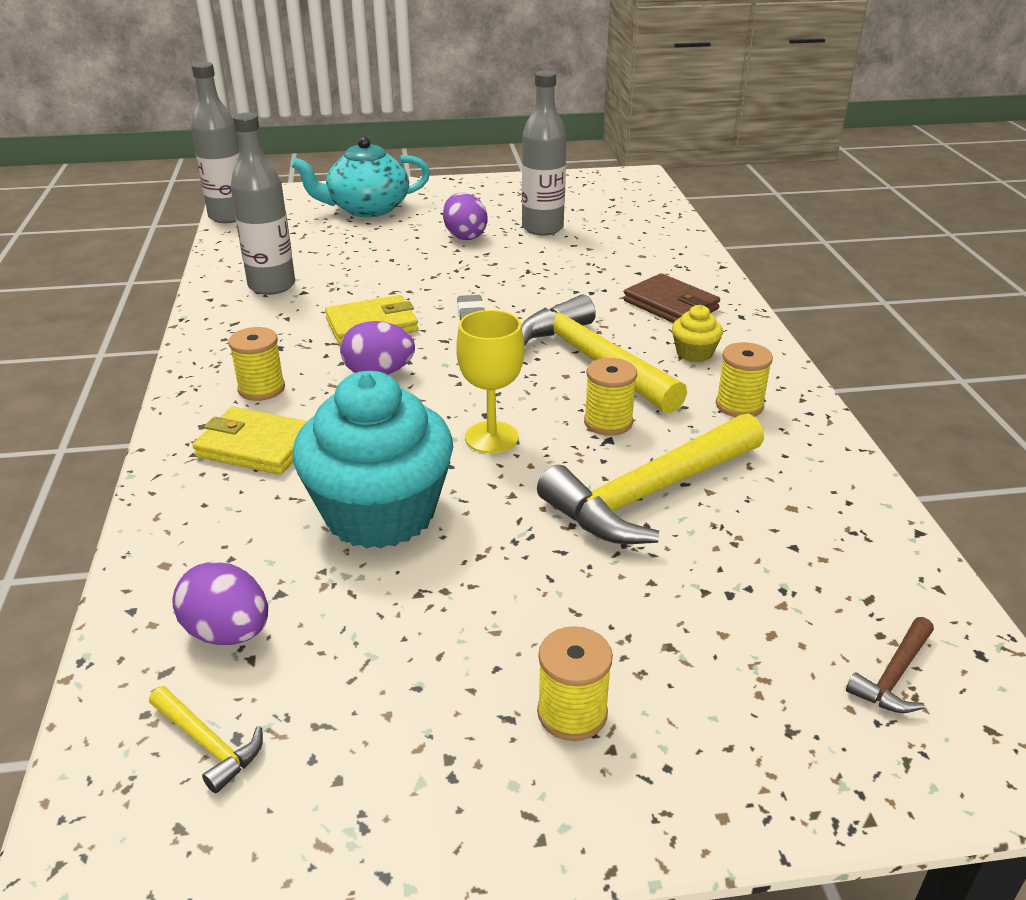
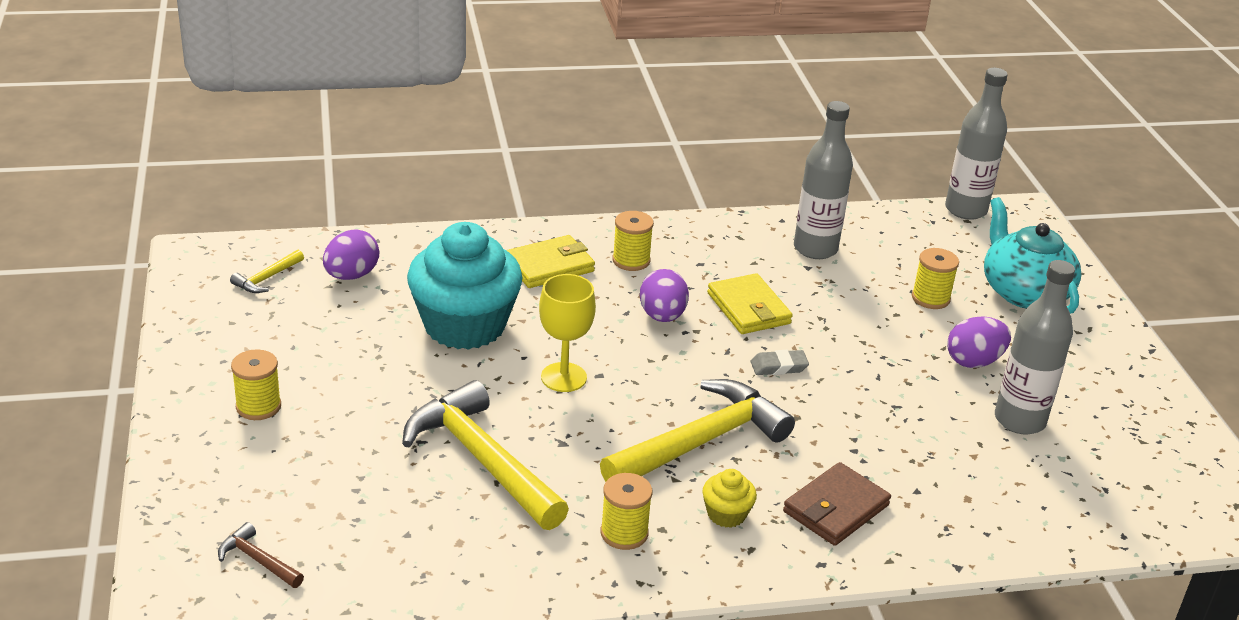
camera: 85 degrees right, 0 degrees up
yellow wallet [192,407,307,475] -> yellow wallet turned 45 degrees clockwise [506,235,595,288]
yellow spool [584,358,637,436] -> yellow spool moved to [912,248,959,309]

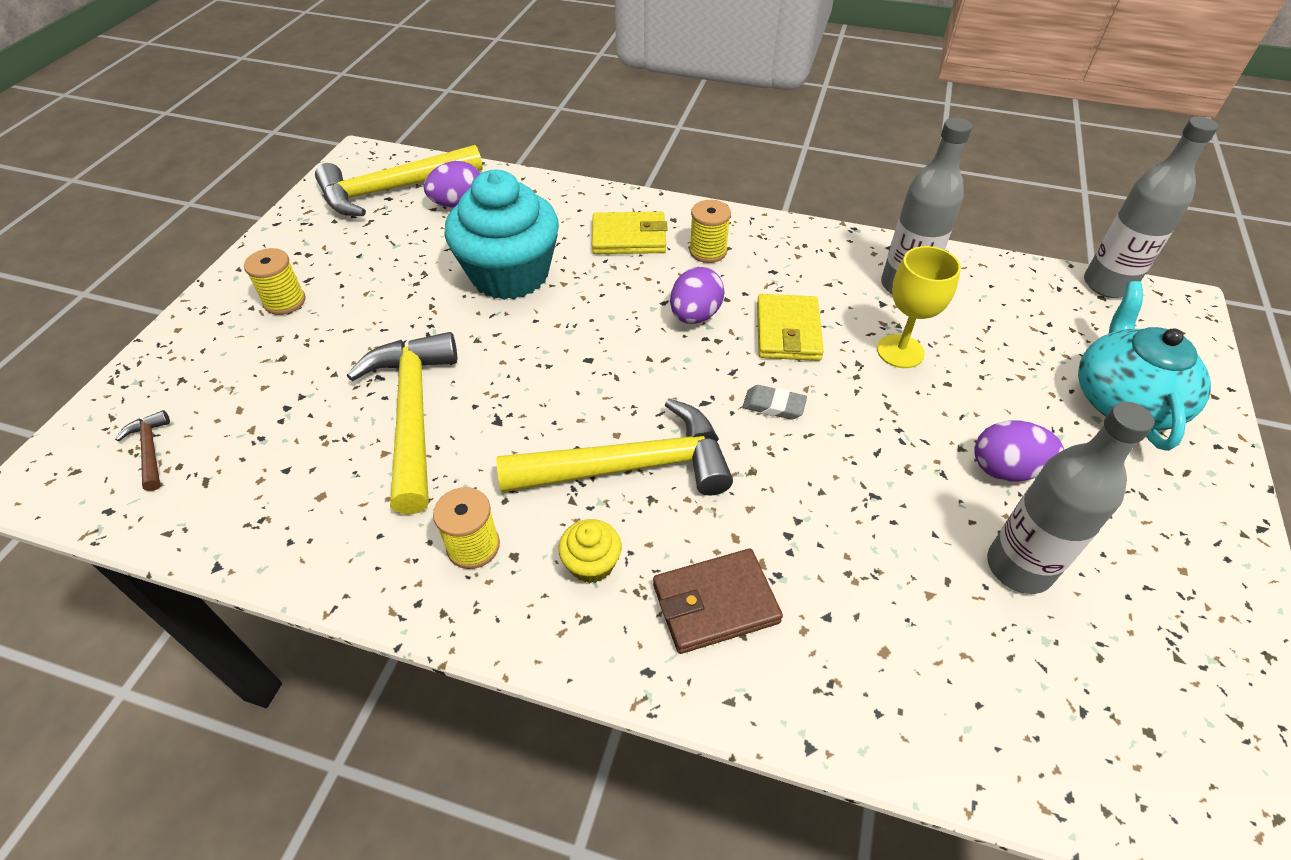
camera: 30 degrees right, 15 degrees up
yellow hammer [230,250,304,293] -> yellow hammer [315,145,483,216], size x2.32
yellow goblet [539,274,596,392] -> yellow goblet moved to [877,246,961,368]
yellow spool [912,248,959,309] -> none

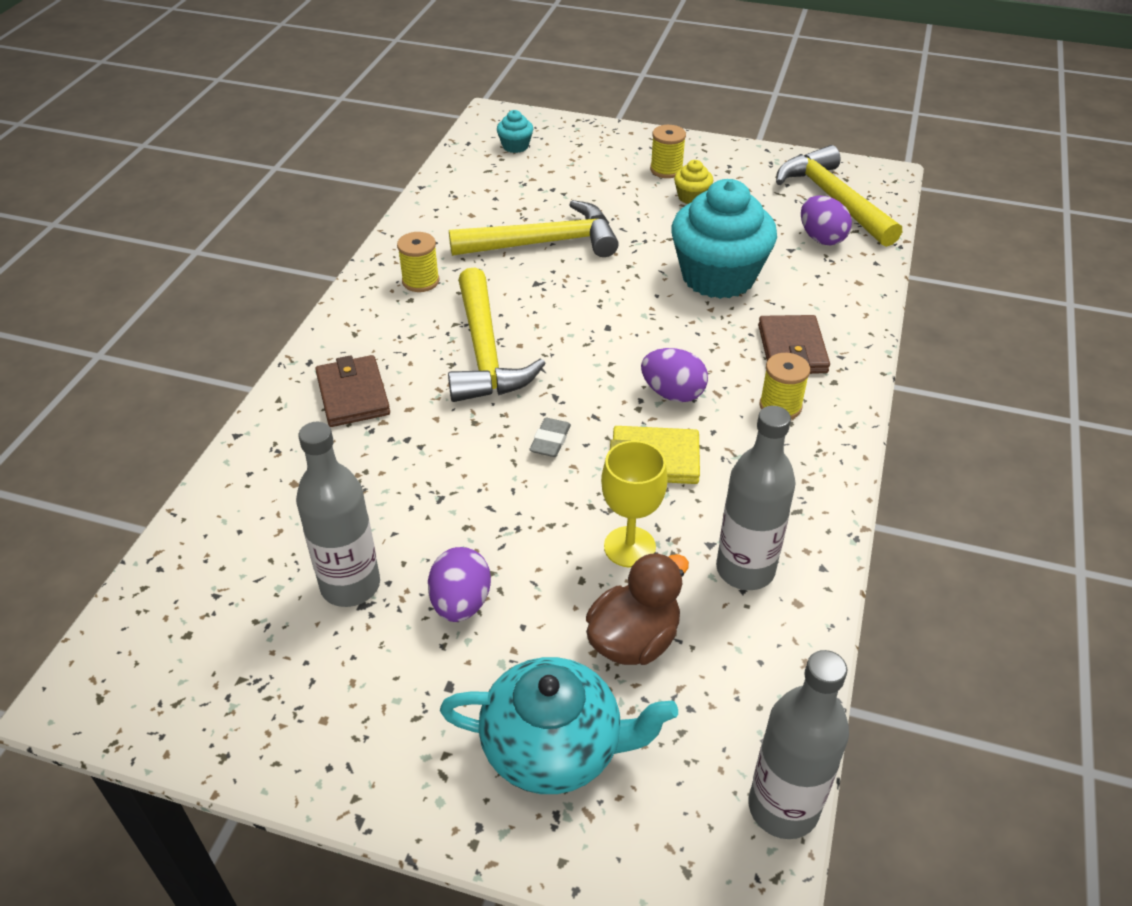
camera: 90 degrees right, 5 degrees down
brown hammer [115,410,170,491] -> turquoise cupcake [497,110,533,153]
yellow cupcake [558,519,622,583] -> yellow cupcake moved to [674,160,713,204]
yellow wallet [592,212,668,254] -> brown wallet [758,315,830,374]
none -> brown duck [586,552,689,665]

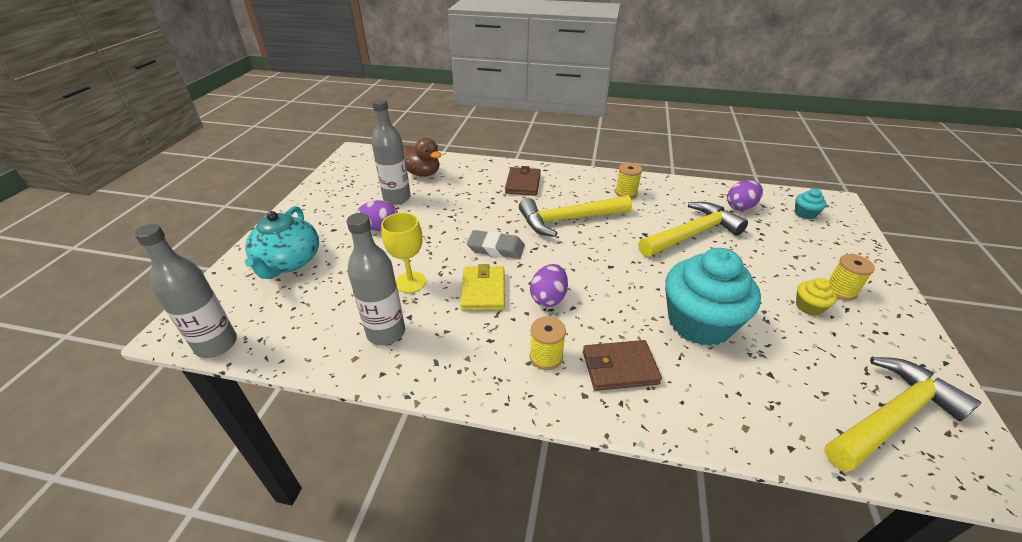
camera: 85 degrees right, 5 degrees down
brown wallet [315,355,390,427] -> brown wallet turned 60 degrees counterclockwise [505,166,541,196]
yellow hammer [449,200,619,257] -> yellow hammer turned 105 degrees counterclockwise [638,202,748,257]
grey eraser [529,418,571,457] -> grey eraser [467,230,525,259], size x1.60
brown duck [586,552,689,665] -> brown duck moved to [403,138,441,177]
purple egg [801,196,852,245] -> purple egg moved to [727,180,763,211]

